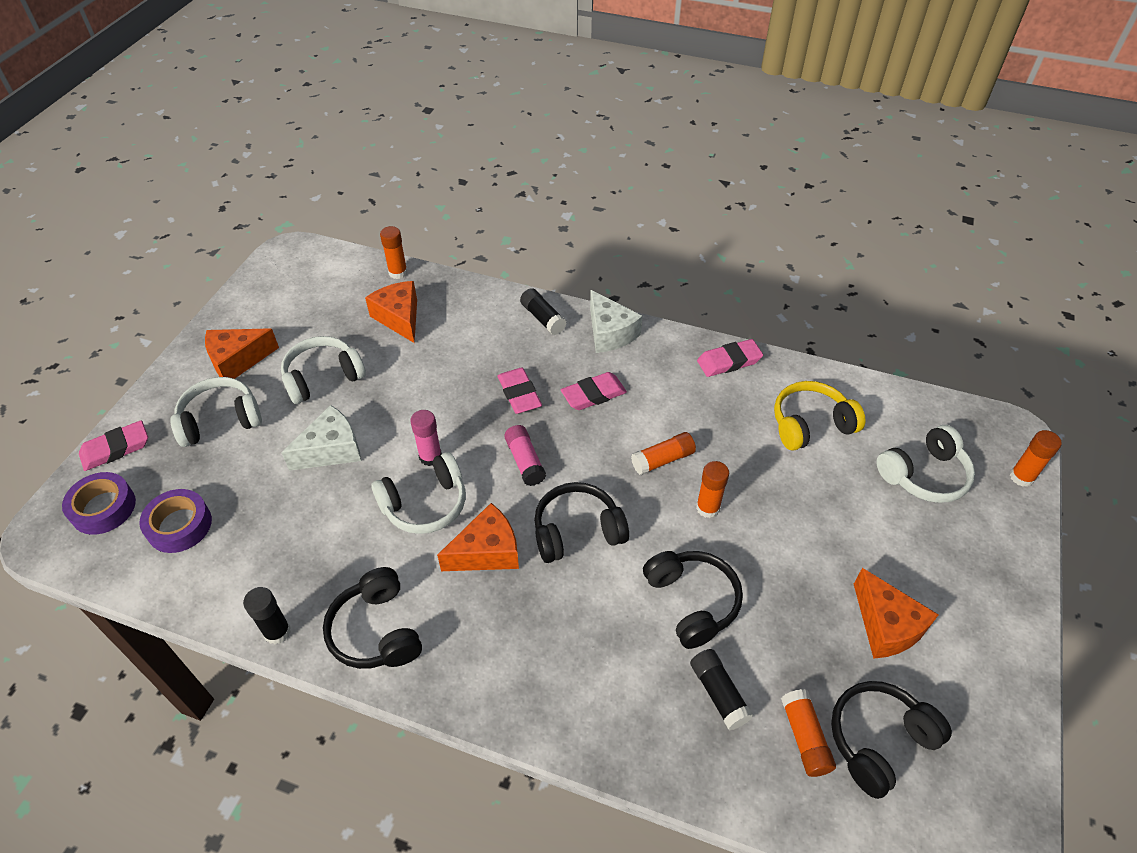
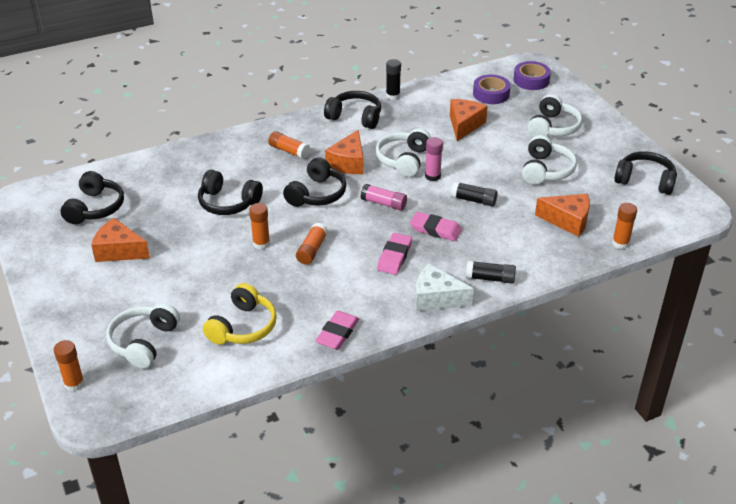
camera: 135 degrees right, 10 degrees down
pink eraser [79,420,148,471] -> none
orange cheese [205,328,279,379] -> orange cheese moved to [450,99,488,141]
white cheese [281,405,361,471] -> none
black glue stick [690,649,753,730] -> black glue stick moved to [451,181,498,206]
orange glue stick [781,689,836,777] -> orange glue stick moved to [268,131,310,159]
none -> black headphones [614,151,677,195]

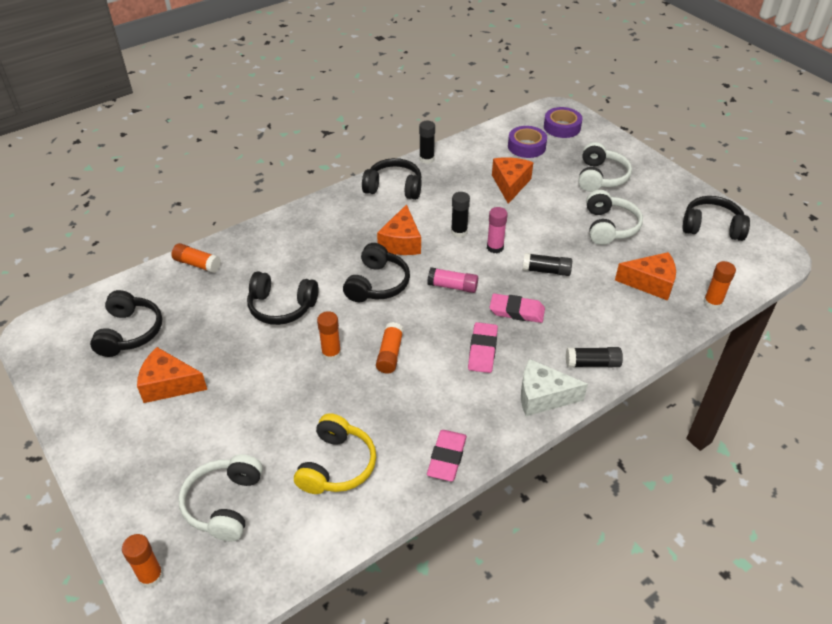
camera: 10 degrees left, 5 degrees up
orange glue stick [268,131,310,159] -> orange glue stick moved to [172,243,221,273]
white headphones [376,128,431,177] -> black glue stick [451,192,470,237]

